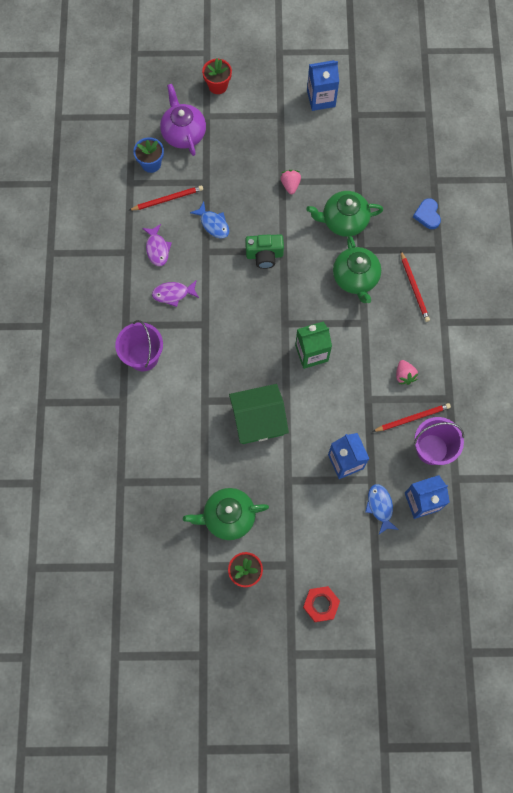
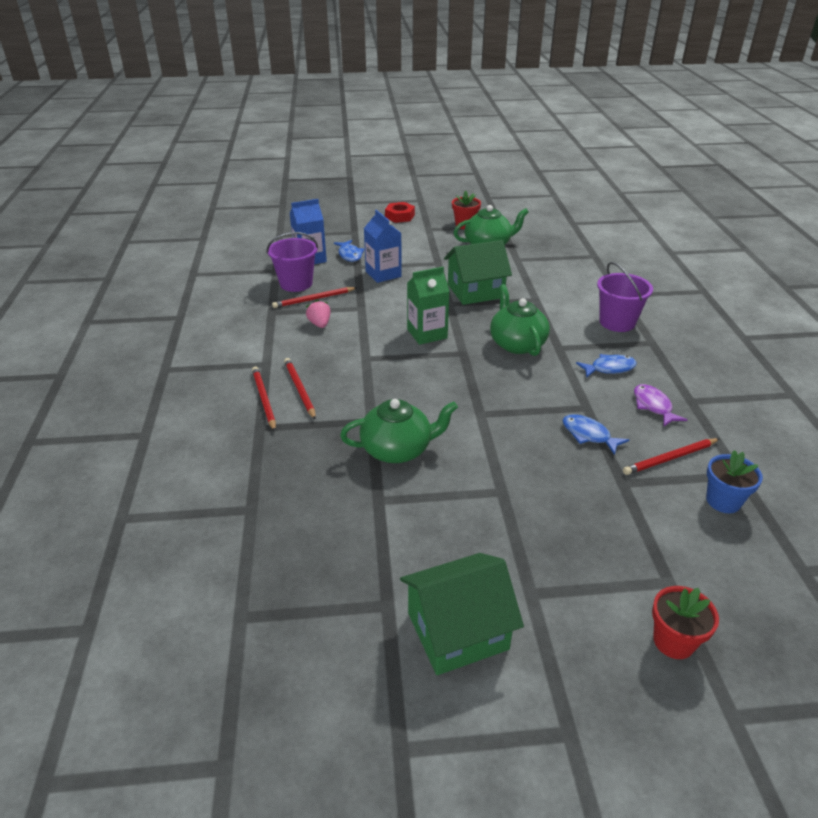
camera: 175 degrees right, 35 degrees down
purple fish [152,280,199,307] -> blue fish [576,354,637,378]
purple teapot [160,84,206,156] -> none
green camera [245,234,284,269] -> none
pink strawberry [281,170,301,194] -> none
blue carton [307,60,339,111] -> green house [400,553,524,675]
green teapot [333,235,381,303] -> green teapot moved to [490,284,550,356]
blue heart [413,198,441,229] -> none
none -> red pencil [252,366,276,431]

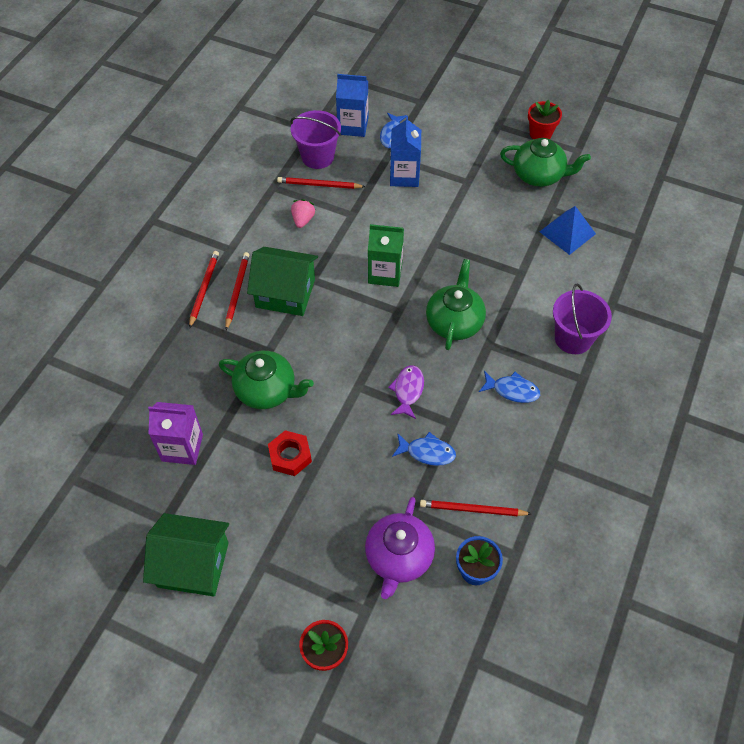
camera: 30 degrees right, 20 degrees up
red nut [385,202,415,223] -> red nut moved to [268,430,312,476]
green house [444,240,512,305] -> green house moved to [247,247,318,316]
blue fish [563,414,629,455] -> blue fish turned 120 degrees clockwise [392,432,456,466]
purple fish [634,384,687,426] -> purple fish moved to [388,365,424,419]
none -> purple carton [148,402,203,465]
none -> purple teapot [365,497,435,599]
none -> blue pyramid [539,206,596,255]

